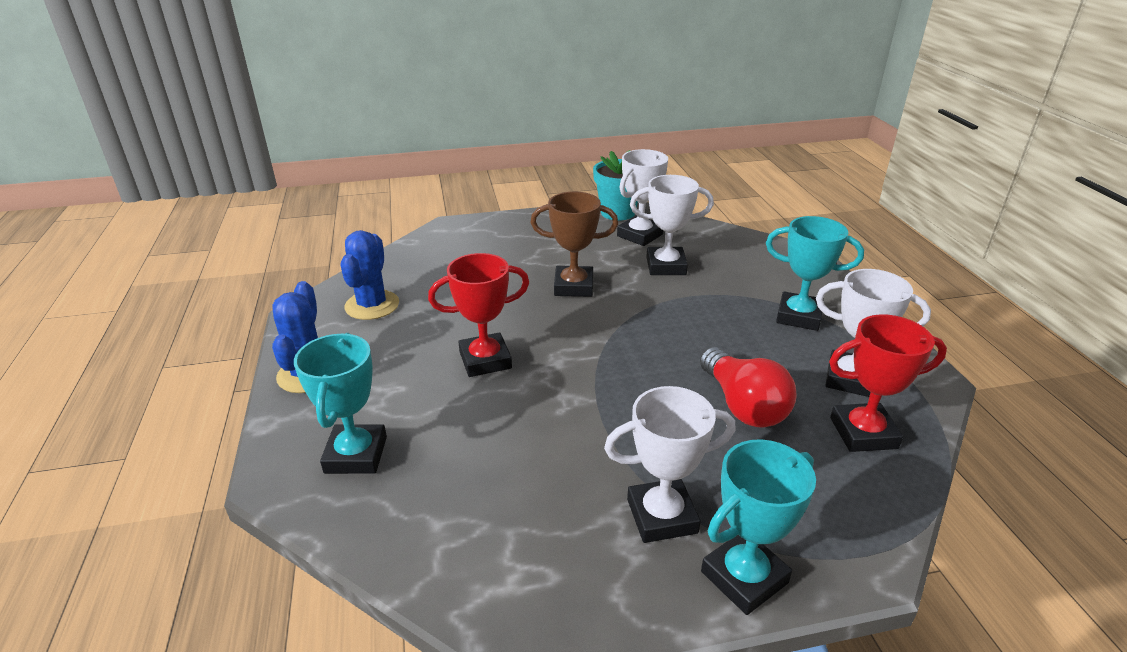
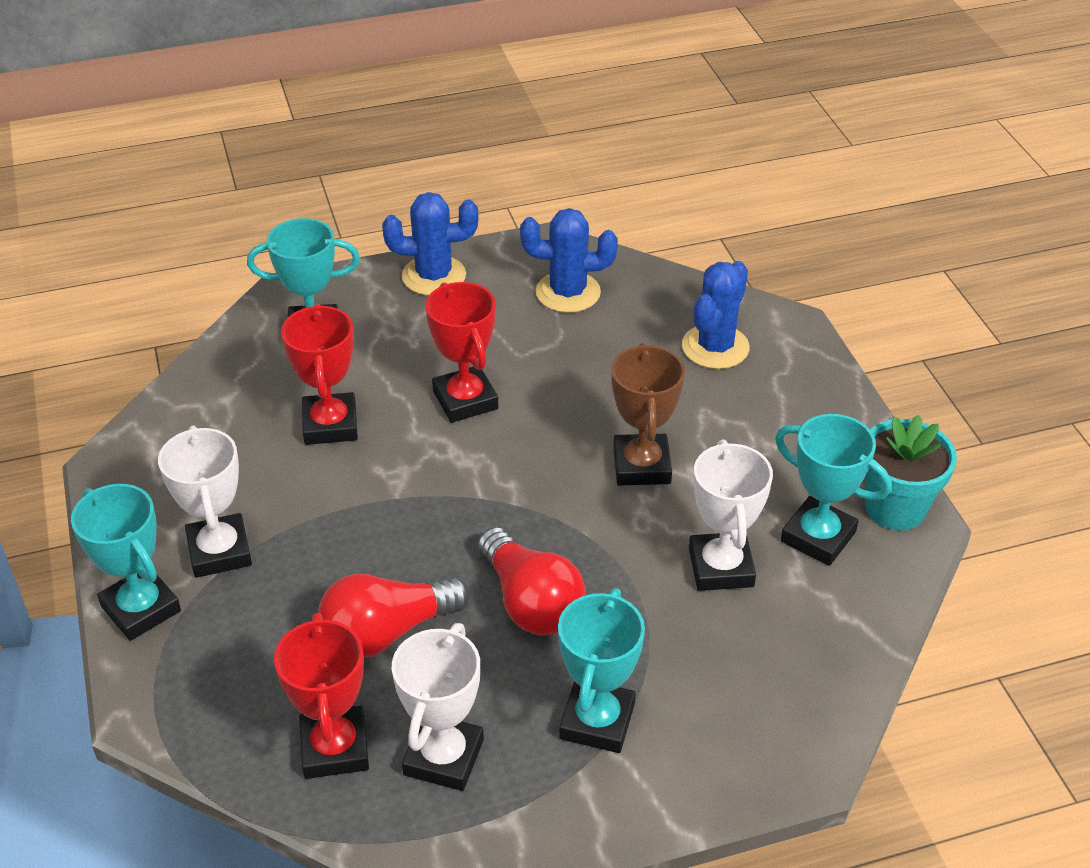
camera: 85 degrees right, 10 degrees up
white trophy [617,149,668,246] -> turquoise trophy [775,414,892,566]
none -> red trophy [281,304,358,445]
none -> red light bulb [478,527,586,635]
none -> blue cactus [682,261,750,369]

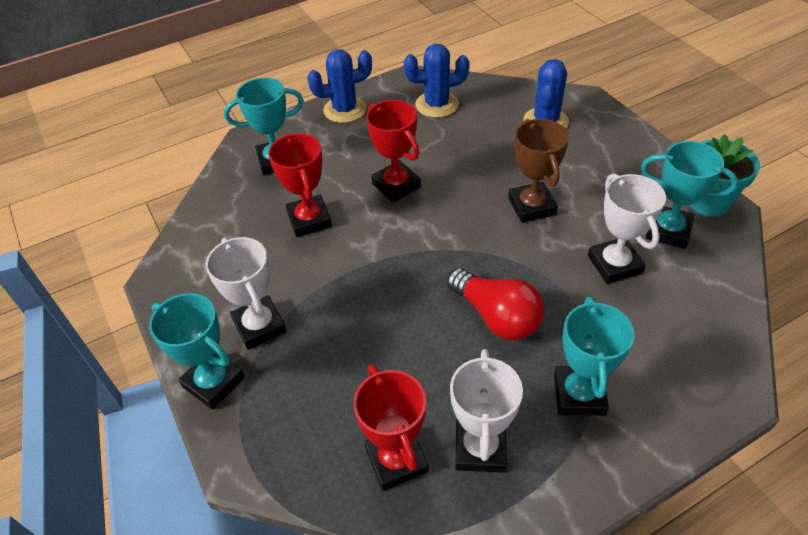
camera: 10 degrees left, 5 degrees up
red light bulb [318,574,470,658] -> none

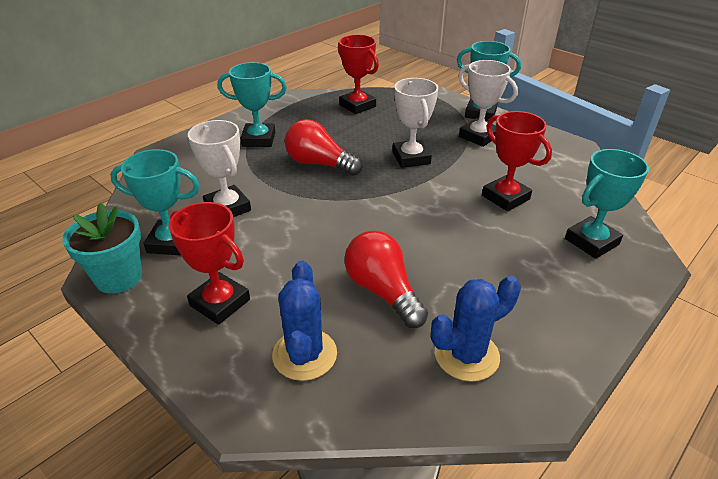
camera: 160 degrees right, 10 degrees down
blue cactus [307,49,372,123] -> none
red trophy [366,100,421,203] -> red trophy moved to [168,202,250,325]
white trophy [450,349,523,473] -> white trophy moved to [392,78,438,168]
brown trophy [508,119,569,223] -> none
turquoise trophy [554,297,635,416] -> turquoise trophy turned 75 degrees counterclockwise [217,62,287,147]
none -> red light bulb [345,230,428,328]

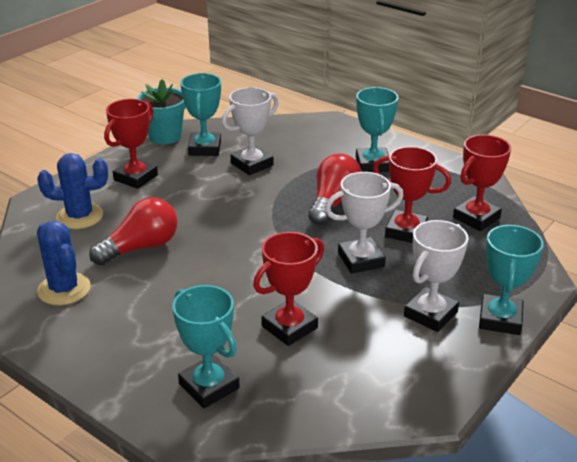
camera: 85 degrees right, 5 degrees down
none -> red trophy [373,146,451,243]

